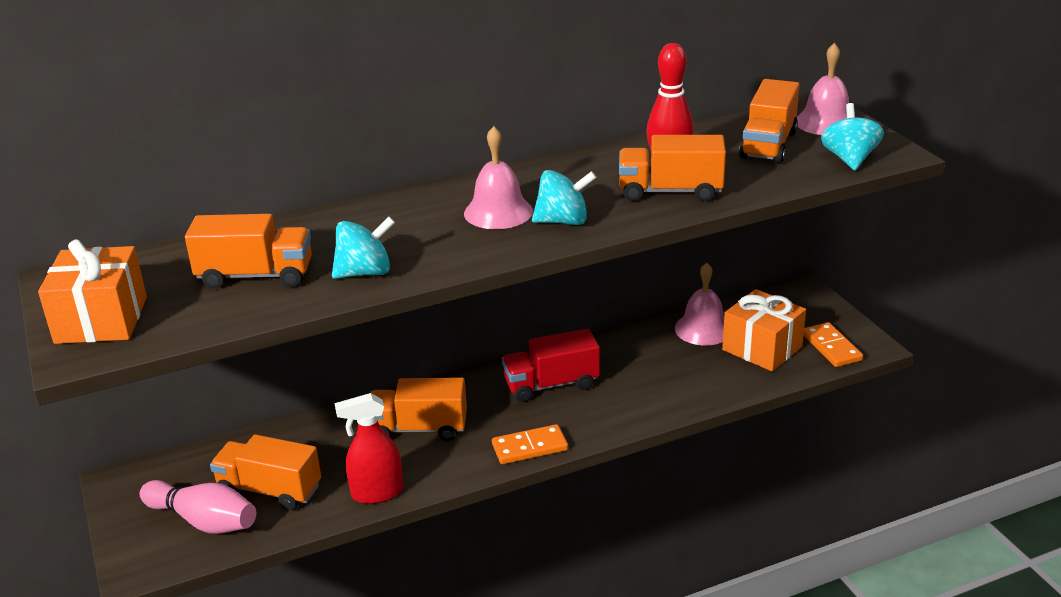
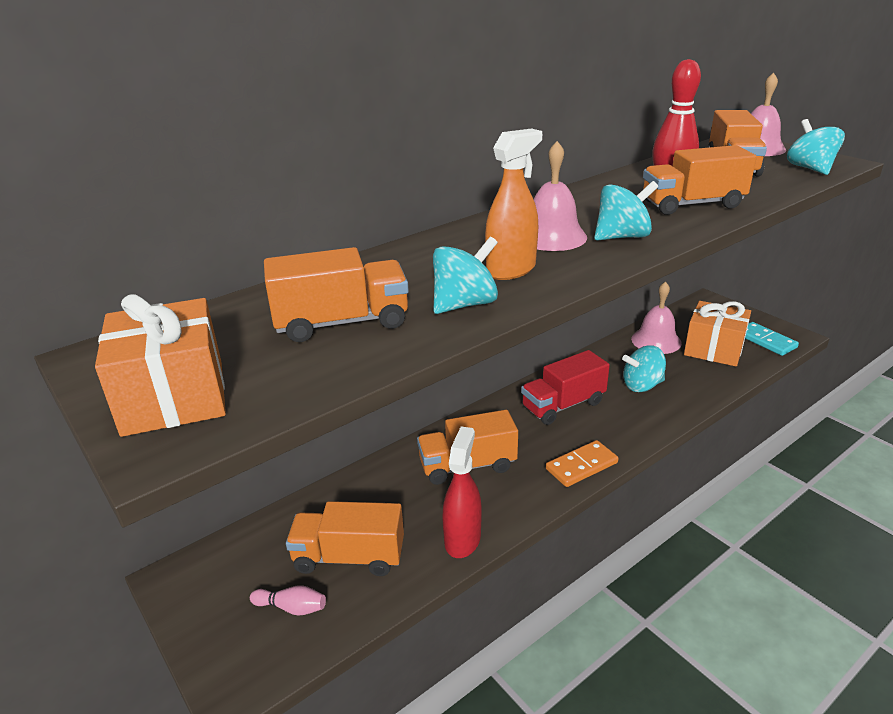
camera: 15 degrees left, 0 degrees up
pink bowling pin [140,480,256,534] -> pink bowling pin [250,585,326,616], size x0.51
red spray bottle [335,393,403,504] -> red spray bottle turned 135 degrees clockwise [442,426,482,558]
orange domino [804,322,863,367] -> turquoise domino [745,322,799,356]
none -> orange spray bottle [485,129,542,280]
none -> turquoise spinning top [622,345,666,392]

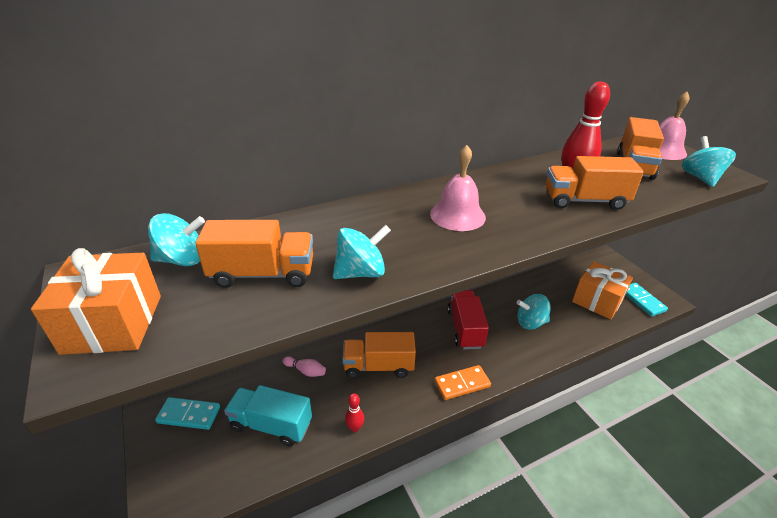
camera: 10 degrees right, 5 degrees up
pink bowling pin [250,585,326,616] -> pink bowling pin moved to [283,356,326,377]
orange truck [286,501,404,576] -> turquoise truck [224,385,312,446]
red spray bottle [442,426,482,558] -> red bowling pin [345,393,364,432]
orange spray bottle [485,129,542,280] -> none
red truck [521,350,610,425] -> red truck turned 105 degrees clockwise [447,290,489,349]
turquoise spinning top [594,181,658,241] -> turquoise spinning top moved to [148,213,205,266]
pink bell [631,281,682,354] -> none
none -> turquoise domino [155,397,220,430]

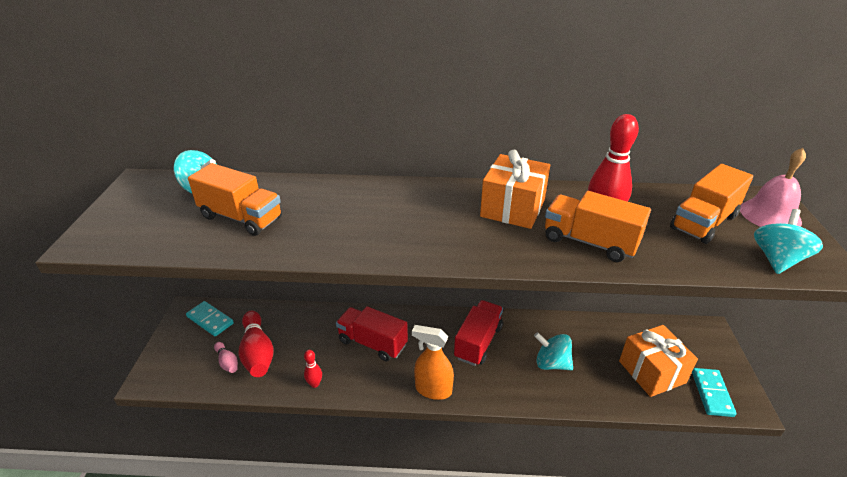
camera: 30 degrees right, 0 degrees up
orange gift [31,248,161,355] -> orange gift moved to [480,150,550,229]
turquoise truck [224,385,312,446] -> red bowling pin [239,311,274,377]
pink bowling pin [283,356,326,377] -> pink bowling pin moved to [214,342,238,373]
turquoise spinning top [333,225,391,279] -> none
orange truck [342,332,416,378] -> red truck [336,306,408,361]
pink bell [430,145,486,231] -> none
orange domino [434,365,491,400] -> orange spray bottle [412,325,454,400]

